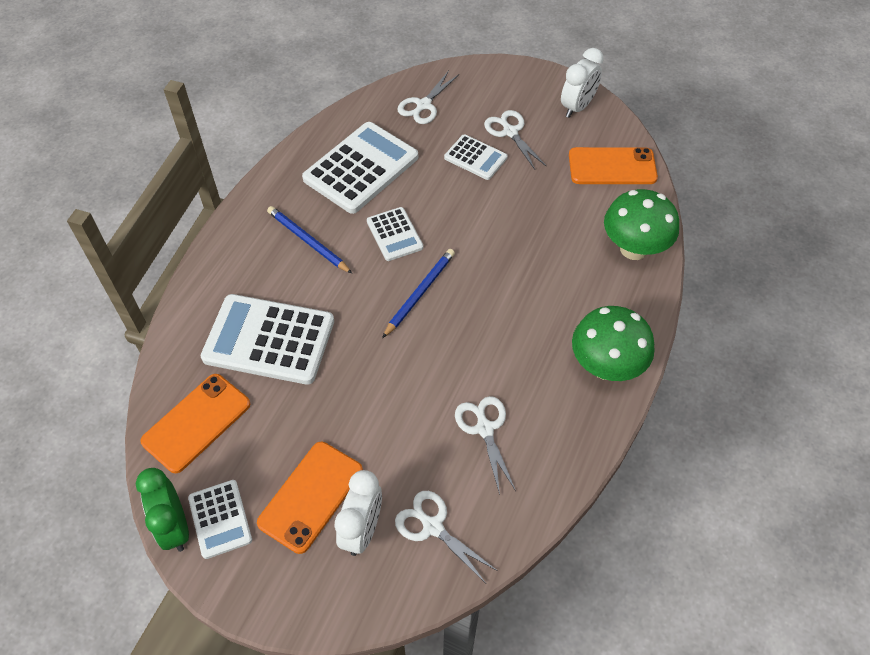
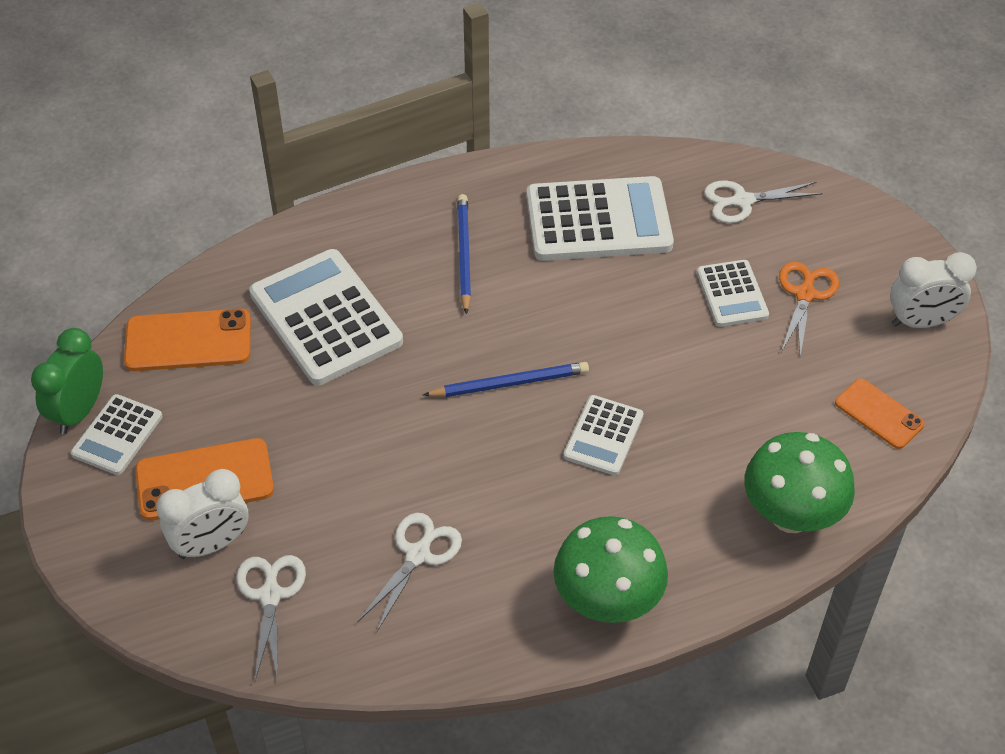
camera: 45 degrees right, 5 degrees down
white calculator [367,207,423,261] -> white calculator moved to [563,395,644,475]
white scissors [484,110,547,170] -> orange scissors [779,261,839,357]
orange phone [569,147,658,184] -> orange phone [835,378,925,449], size x0.65

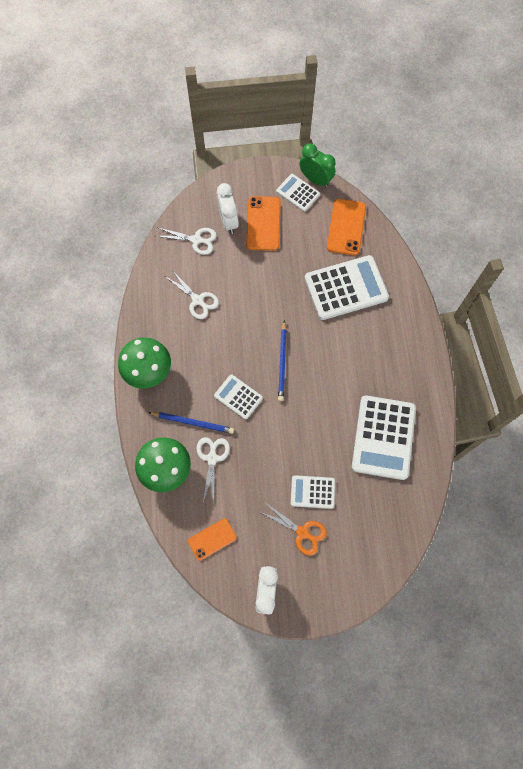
camera: 105 degrees right, 20 degrees up
blue pencil [457,194,471,315] -> blue pencil moved to [148,412,234,434]
white scissors [704,181,823,223] -> white scissors moved to [196,437,230,504]

